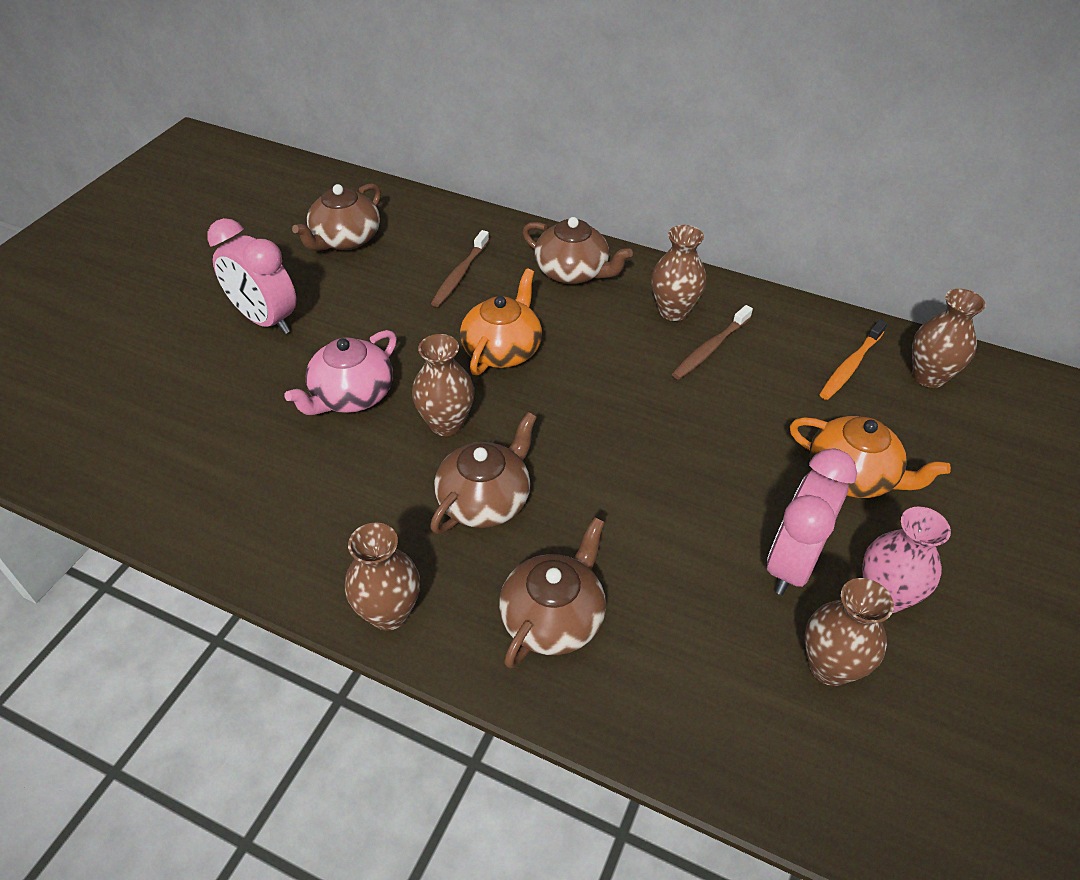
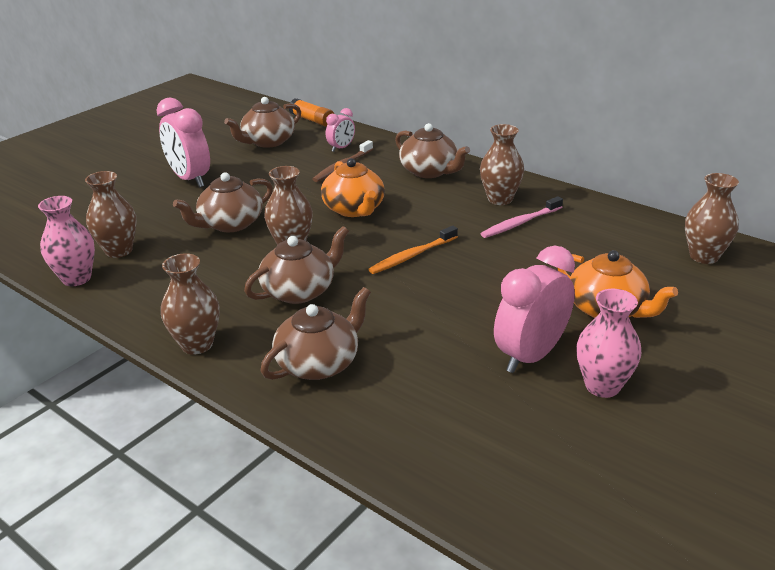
camera: 15 degrees right, 15 degrees down
pink teapot [285,330,397,415] -> brown teapot [173,172,273,232]
orange teapot [460,269,542,375] -> orange teapot turned 120 degrees clockwise [321,158,385,217]
brown toothbrush [672,305,753,380] -> pink toothbrush [481,196,563,238]
brown vase [804,578,894,686] -> brown vase moved to [85,171,137,258]
orange toothbrush [819,320,887,400] -> orange toothbrush moved to [368,226,458,274]
none -> pink vase [38,196,95,286]
none -> orange glue stick [289,99,334,127]
none -> pink clock [326,108,355,152]

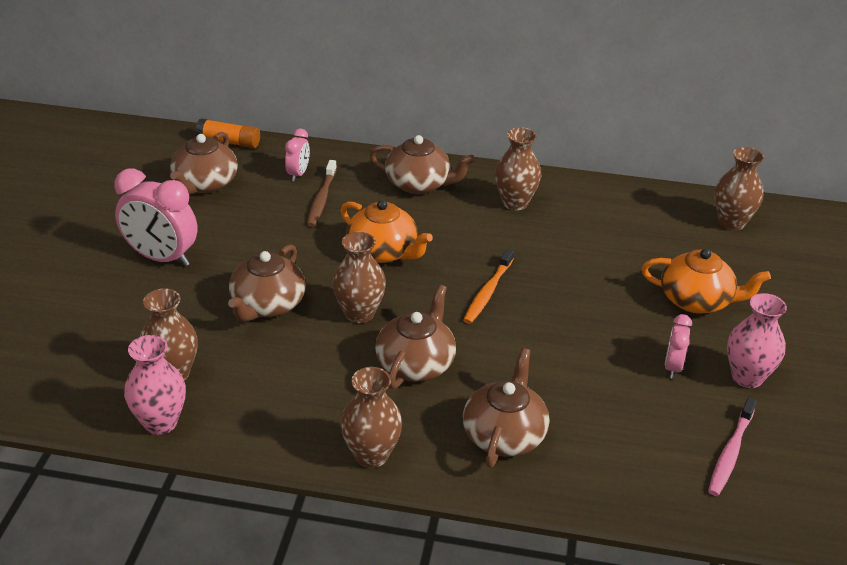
camera: 30 degrees left, 5 degrees up
pink toothbrush [481,196,563,238] -> pink toothbrush moved to [708,397,757,496]
pink clock [494,245,575,373] -> pink clock [665,314,692,379], size x0.52

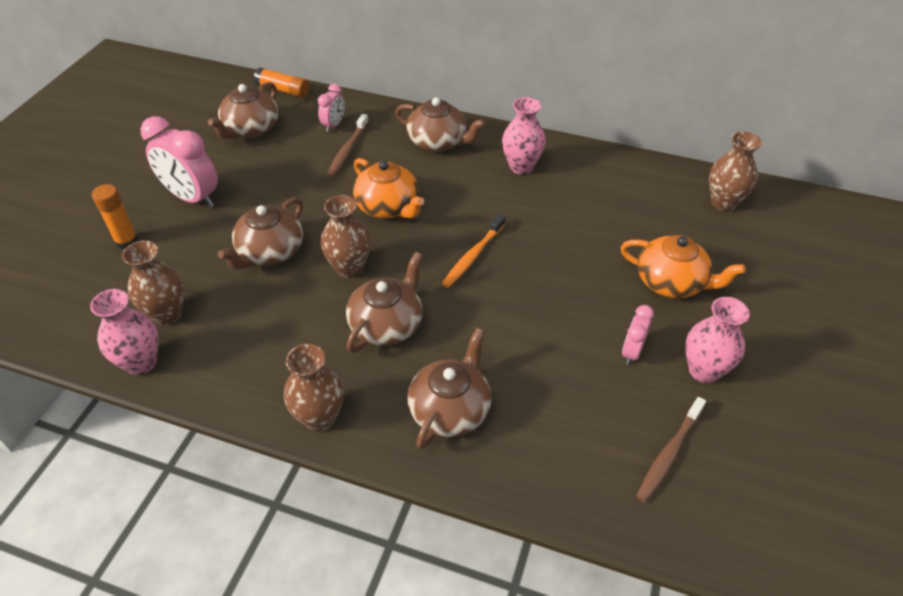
camera: 10 degrees right, 10 degrees up
brown vase [495,127,541,210] -> pink vase [502,97,546,175]
pink toothbrush [708,397,757,496] -> brown toothbrush [636,397,706,503]
none -> orange glue stick [92,184,138,250]

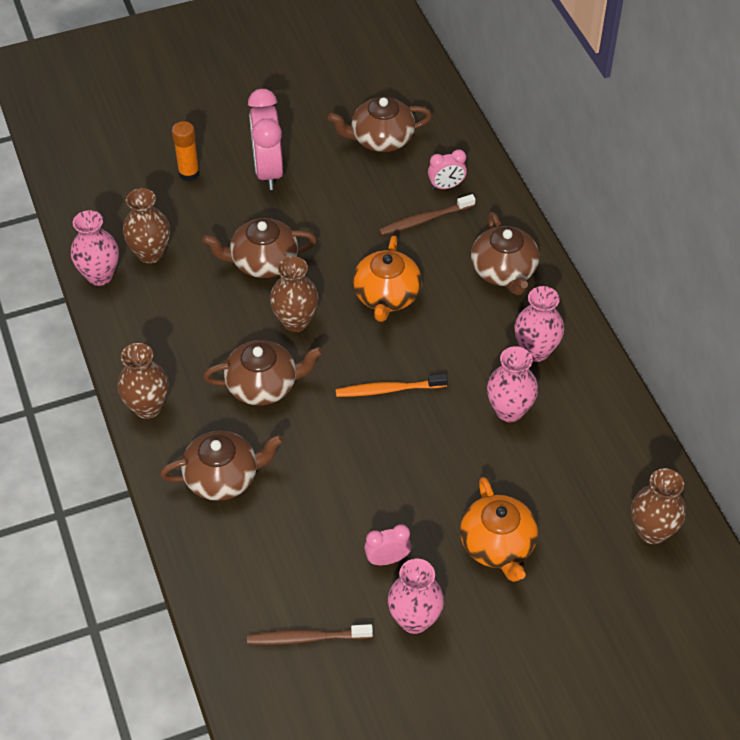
camera: 50 degrees right, 5 degrees up
orange glue stick [254,68,309,98] -> none
none -> pink vase [487,346,538,422]

